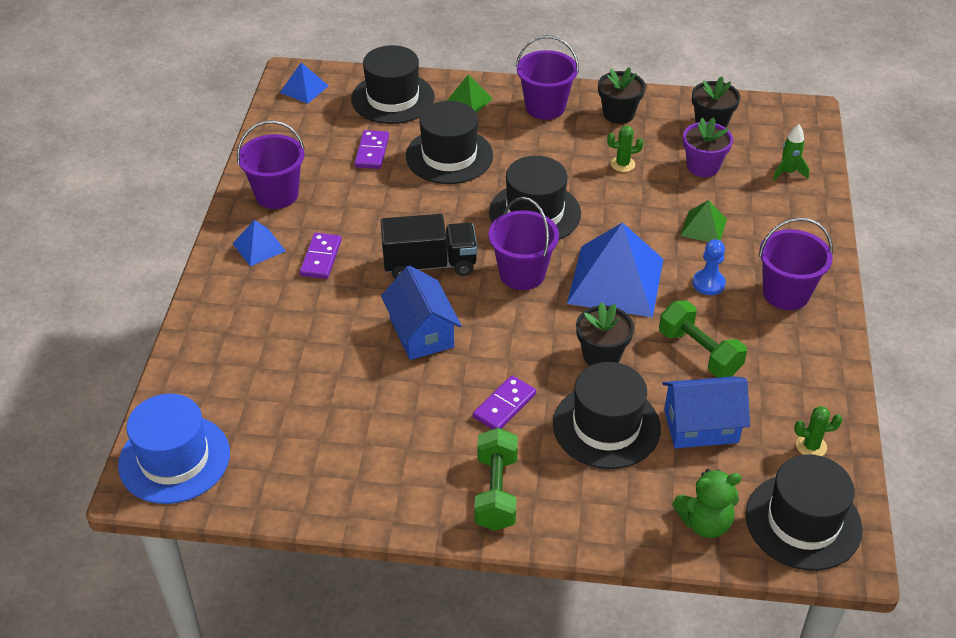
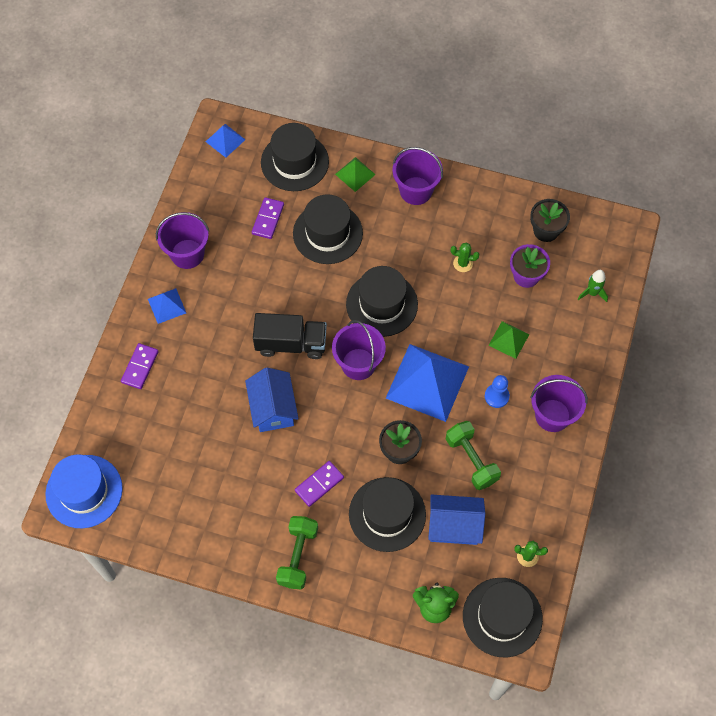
camera: 10 degrees right, 20 degrees up
purple domino [300,233,342,279] -> purple domino moved to [121,343,159,389]
black flower pot [598,67,646,124] -> none

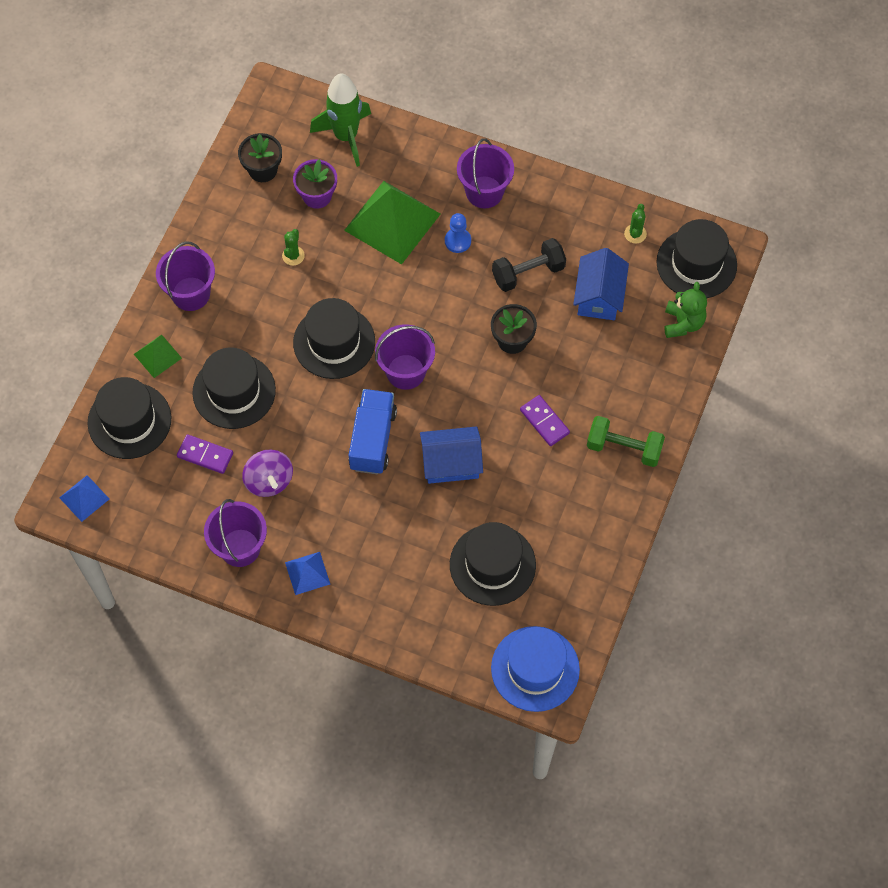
camera: 85 degrees left, 0 degrees up
purple domino [121,343,159,389] -> none
black truck [253,313,327,359] -> blue truck [349,389,397,474]
black hat [349,477,426,552] -> black hat moved to [450,522,536,606]
blue pyramid [386,344,469,422] -> none
green dumbbell [446,421,501,490] -> black dumbbell [492,238,566,292]
green pyramid [489,321,530,359] -> green pyramid [344,181,440,265], size x2.07
green rocket [578,270,608,302] -> green rocket [310,73,371,167], size x2.02
none -> purple spinning top [242,450,293,497]

